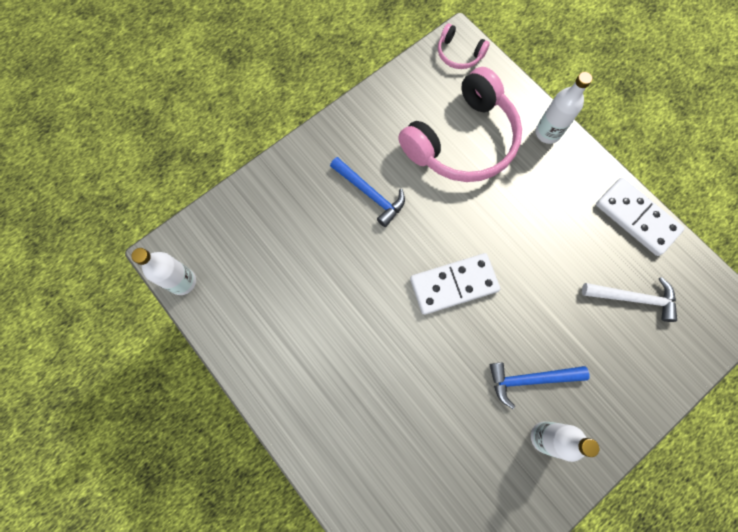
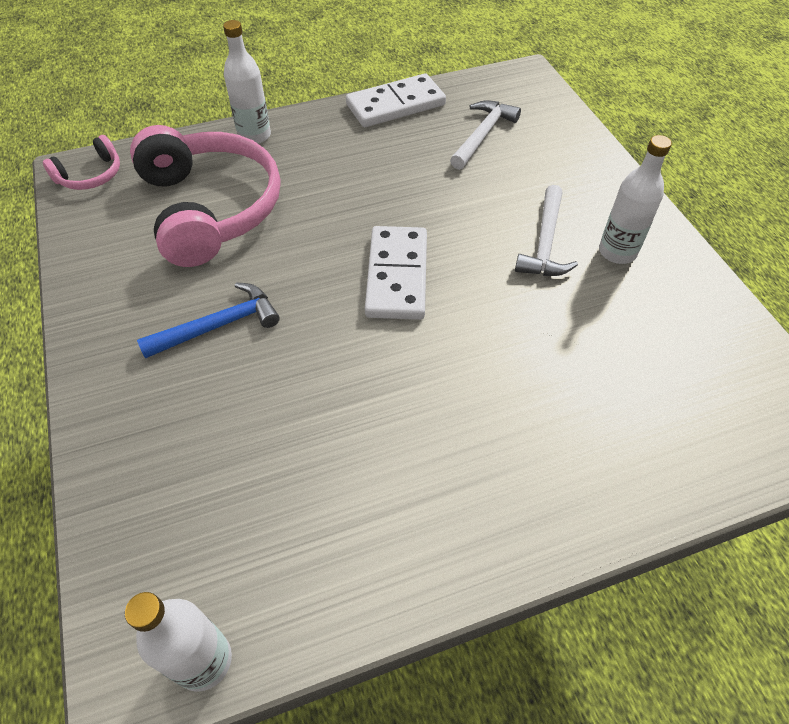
camera: 70 degrees left, 20 degrees down
blue hammer [490,362,590,409] -> white hammer [515,185,578,276]

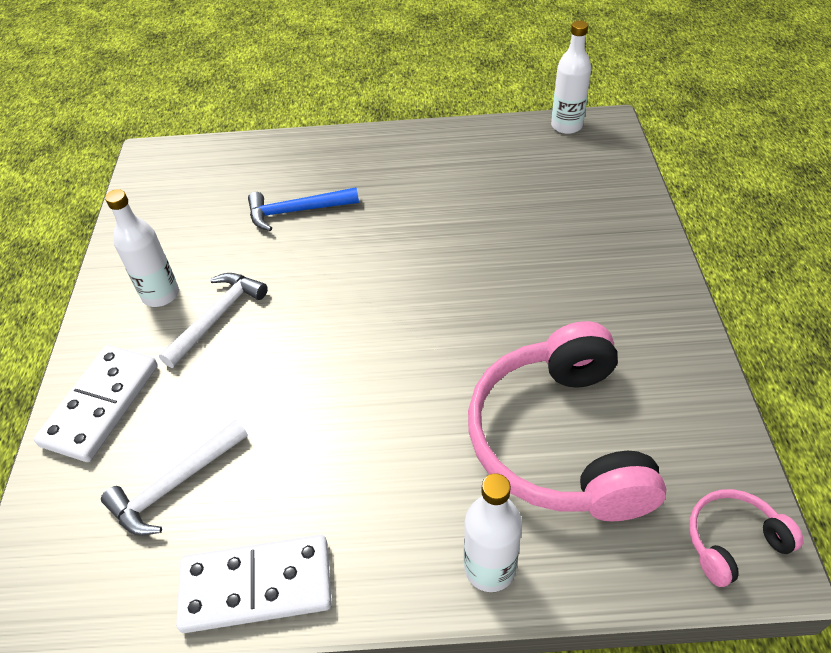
camera: 160 degrees left, 5 degrees down
blue hammer [137,282,280,359] -> blue hammer moved to [248,187,359,231]
white domino [365,226,427,320] -> white domino moved to [34,345,158,462]

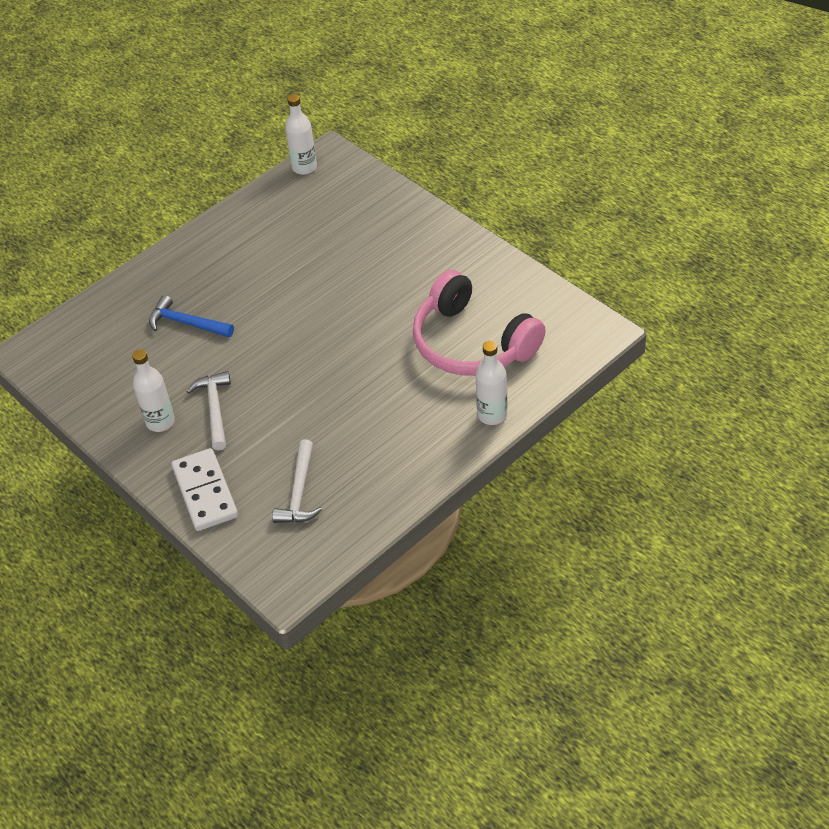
camera: 40 degrees left, 0 degrees up
white domino [176,535,332,633] -> none
blue hammer [248,187,359,231] -> blue hammer turned 75 degrees clockwise [149,295,234,337]
pink headphones [689,489,804,587] -> none

